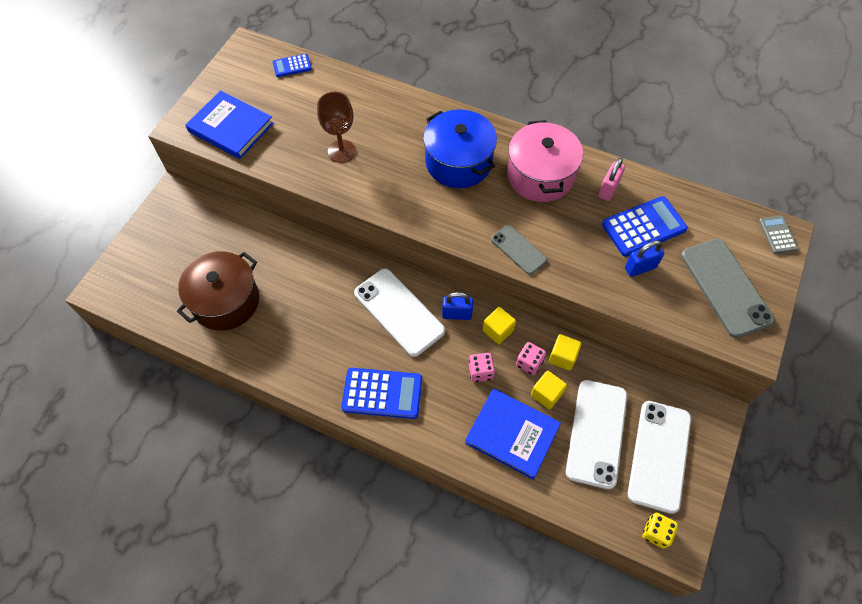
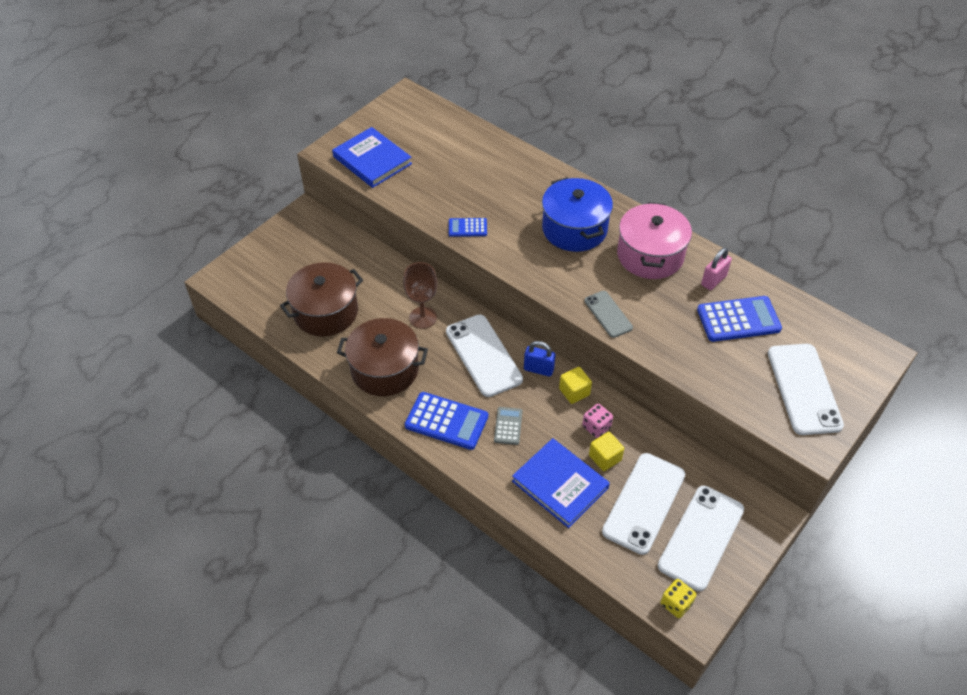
camera: 15 degrees right, 10 degrees down
blue calculator [273,54,312,77] -> blue calculator moved to [449,218,487,237]
brown goblet [317,92,356,163] -> brown goblet moved to [403,262,437,329]
pink dice [469,353,495,382] -> none
yellow cube [549,334,582,371] -> none
blue padlock [625,241,664,277] -> none
grey phone [681,239,774,338] -> white phone [768,344,844,435]
grey calculator [759,216,798,254] -> grey calculator moved to [494,407,523,445]
none -> brown pot [337,318,428,396]

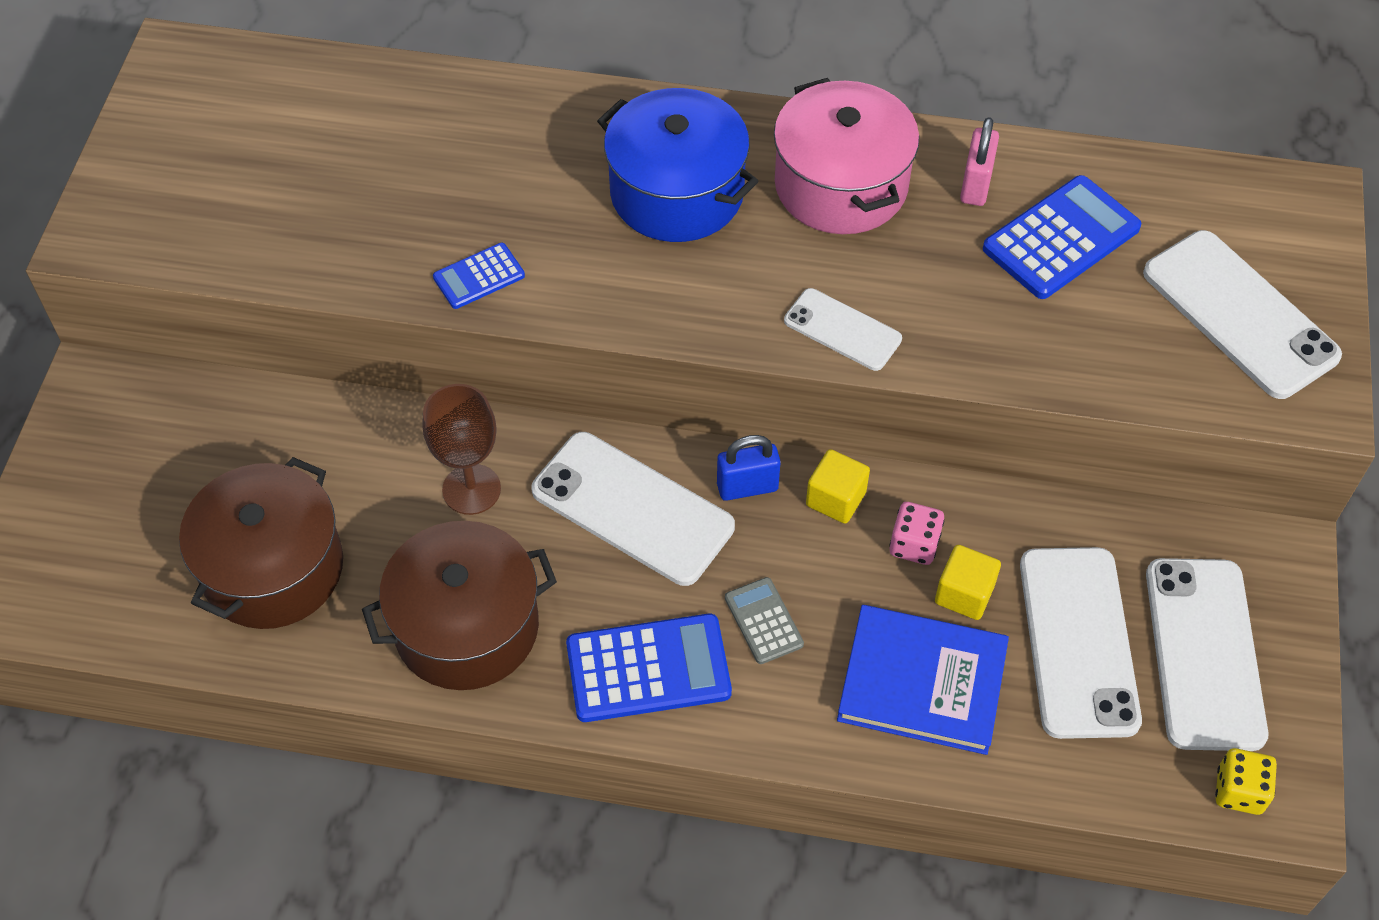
camera: 30 degrees left, 5 degrees up
blue book [332,127,412,188] -> none
grey phone [584,291,633,338] -> white phone [784,288,902,371]

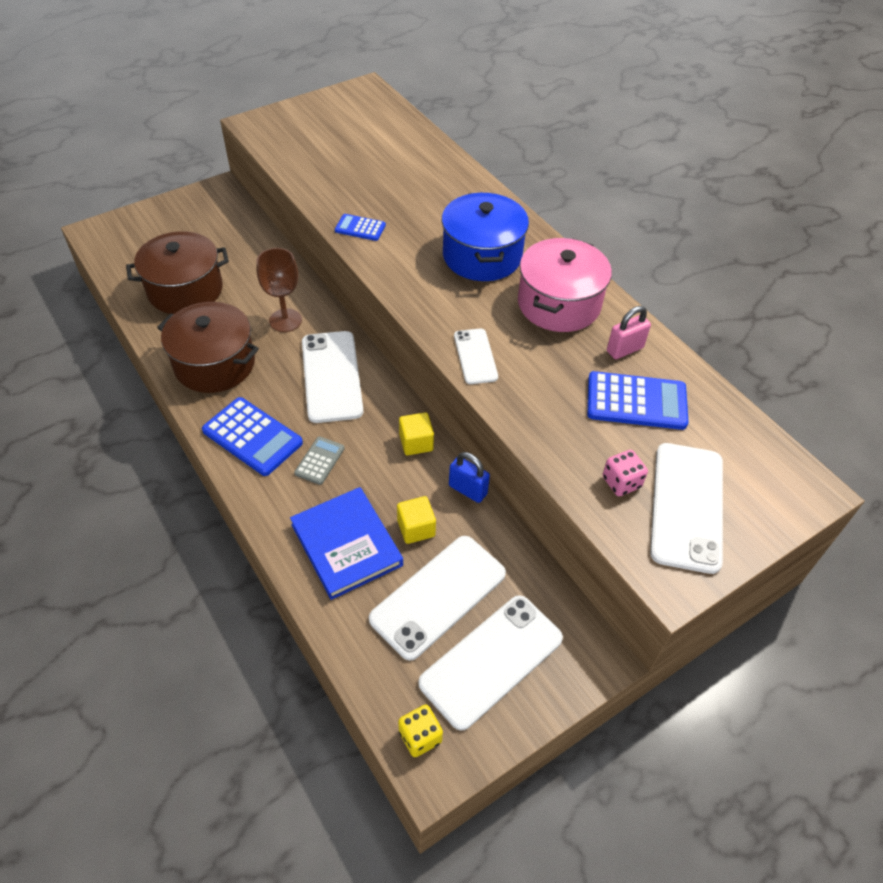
camera: 45 degrees right, 5 degrees down
blue padlock [717,435,781,501] -> blue padlock moved to [449,452,490,503]
pink dice [889,502,944,565] -> pink dice moved to [603,450,648,496]

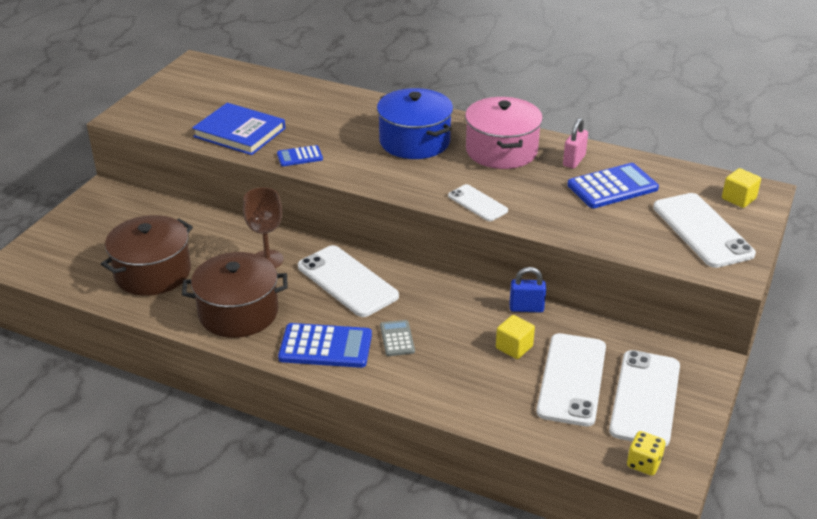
camera: 30 degrees left, 15 degrees down
blue book [290,487,403,600] -> blue book moved to [192,103,285,155]
yellow cube [399,412,434,455] -> yellow cube moved to [722,168,761,208]
pink dice [603,450,648,496] -> none

